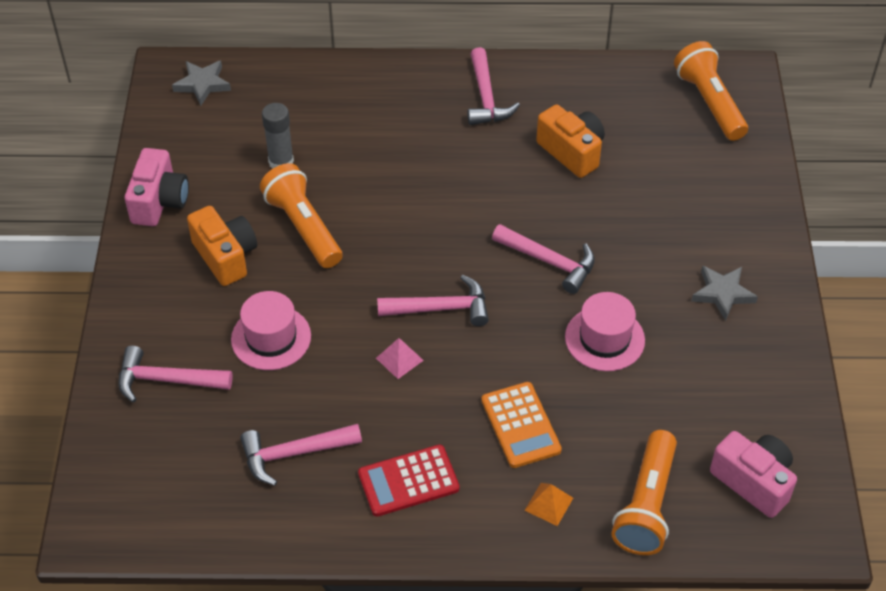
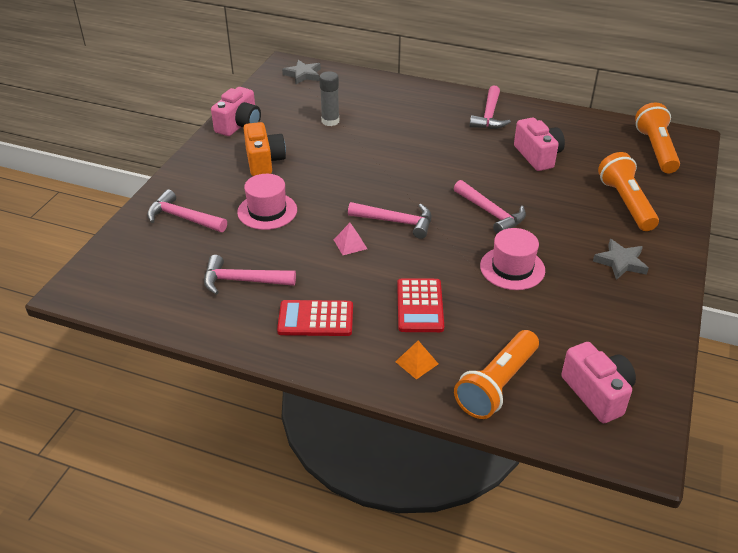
camera: 20 degrees right, 10 degrees down
orange flashlight [260,163,343,268] -> orange flashlight moved to [598,152,659,231]
orange calculator [481,382,562,468] -> red calculator [397,278,444,332]
orange camera [536,105,605,178] -> pink camera [514,117,565,171]

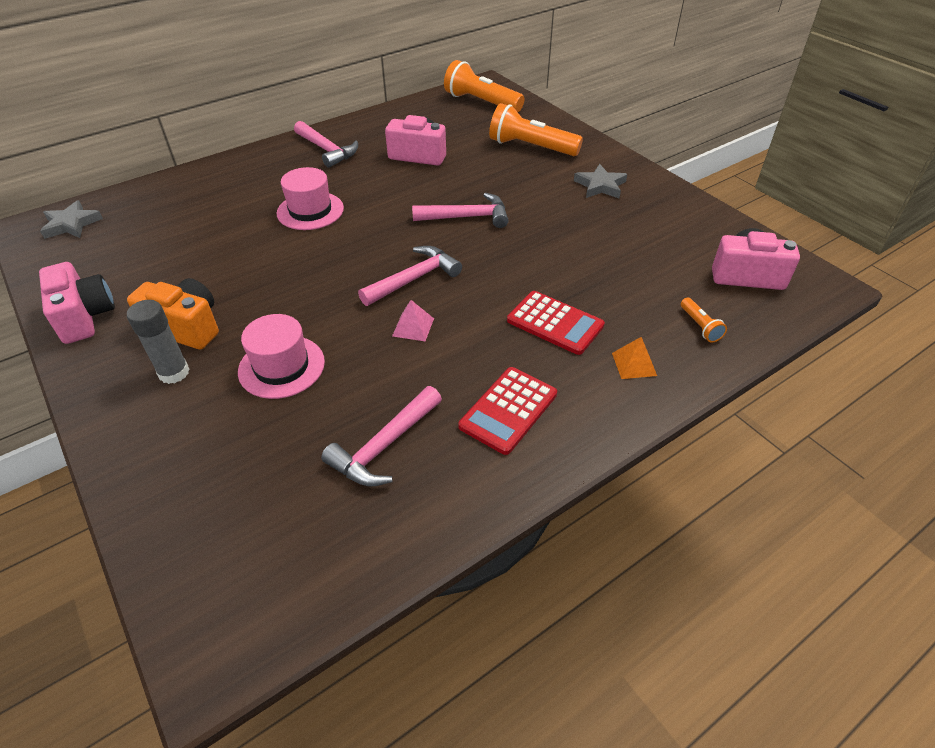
camera: 55 degrees left, 5 degrees up
pink hammer [147,189,227,232] -> none
grey glue stick [319,71,339,126] -> grey glue stick moved to [127,300,190,384]
orange flashlight [454,330,539,419] -> orange flashlight [681,298,727,343], size x0.46
pink hat [480,228,545,290] -> pink hat moved to [276,167,344,230]

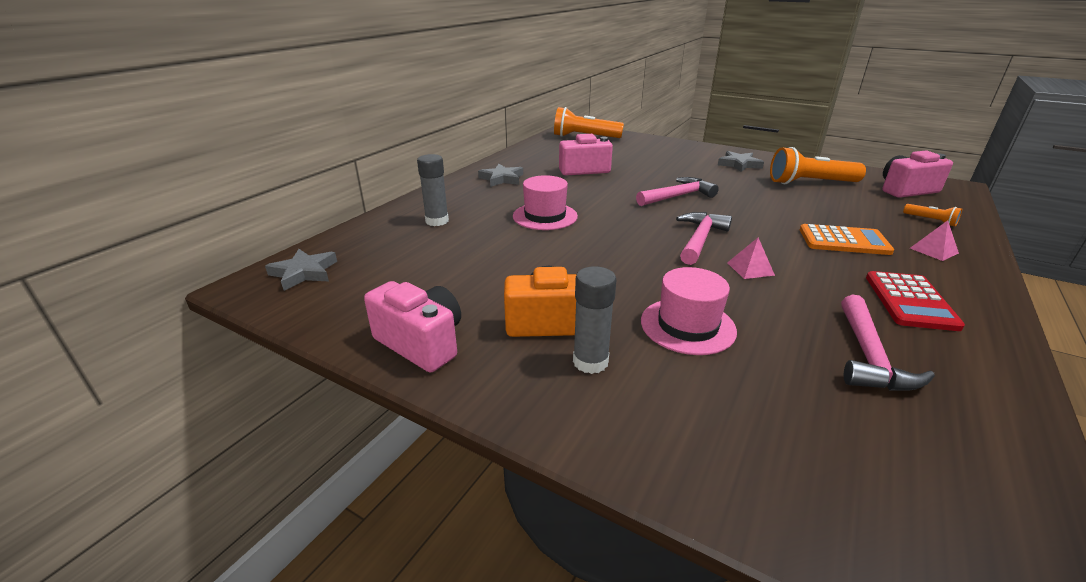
camera: 25 degrees left, 15 degrees down
pink hammer [294,121,358,168] -> grey star [478,164,523,187]
orange flashlight [489,103,583,156] -> orange flashlight moved to [770,147,866,184]
red calculator [507,291,605,355] -> orange calculator [800,224,894,255]
orange pyramid [612,337,657,379] -> pink pyramid [910,220,959,261]
none -> grey glue stick [417,154,449,226]

